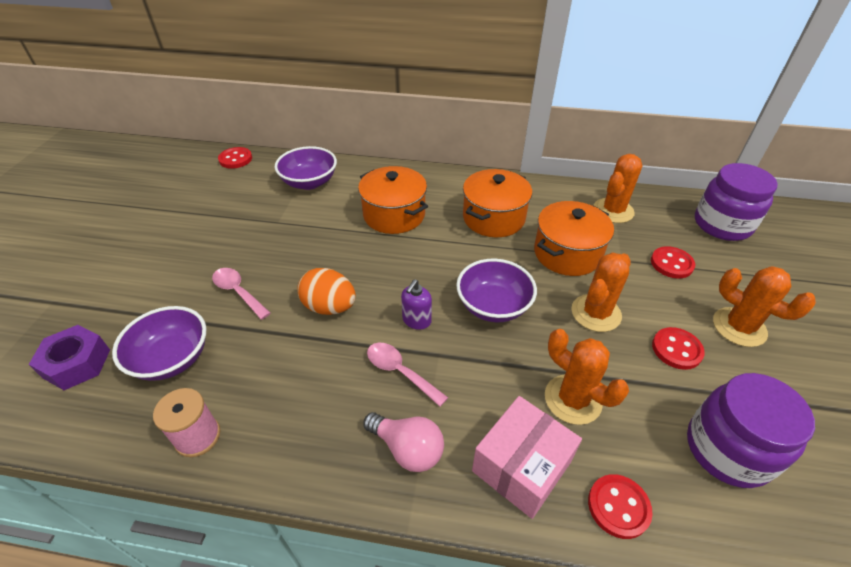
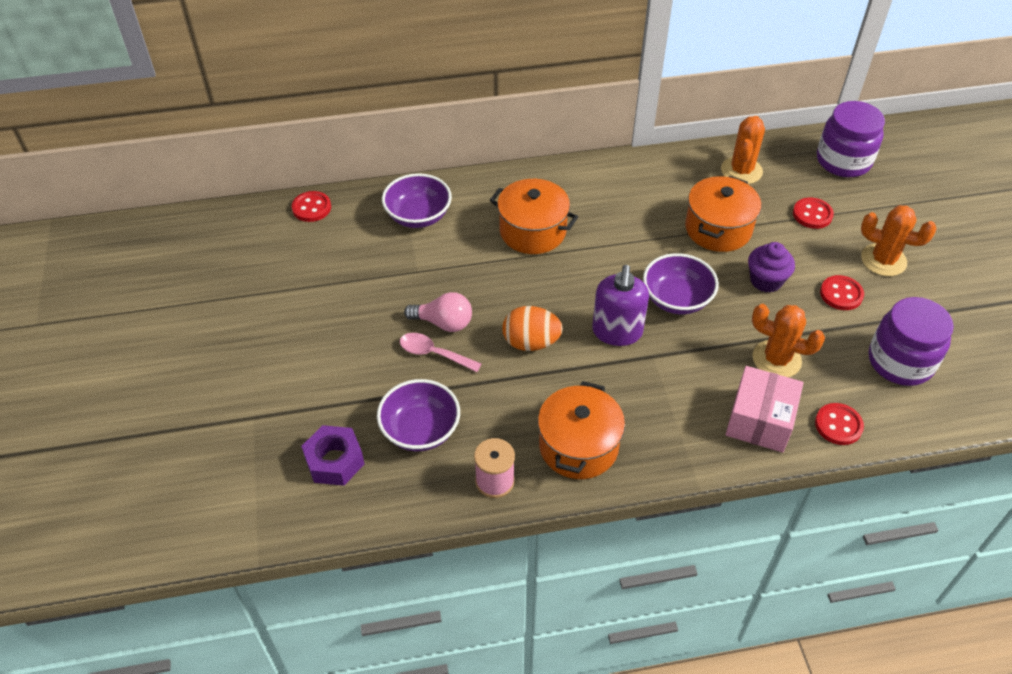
camera: 20 degrees left, 5 degrees up
pink light bulb [363,412,444,472] -> pink light bulb moved to [404,292,472,332]
pink spoon [367,343,448,407] -> none
purple soap dispenser [401,279,432,330] -> purple soap dispenser [592,265,649,346], size x1.75
orange pot [463,169,532,237] -> orange pot moved to [538,381,625,479]
orange cactus [571,252,631,332] -> purple cupcake [748,242,795,293]

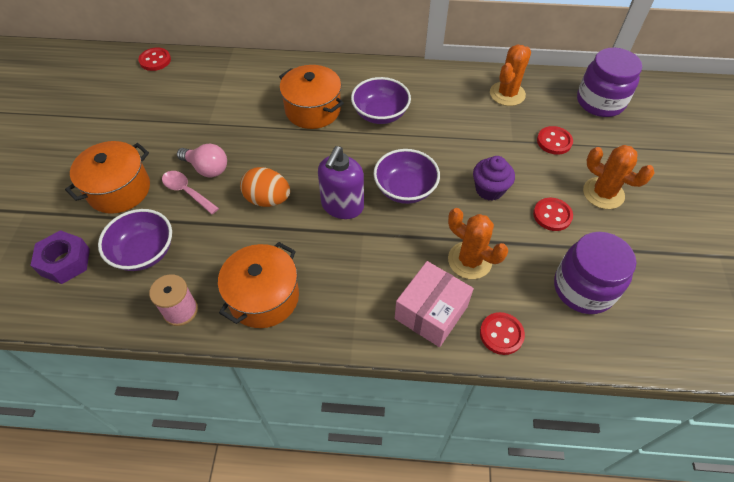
camera: 15 degrees right, 5 degrees up
purple bowl [382,173,452,228] -> purple bowl moved to [351,77,411,124]
orange pot [685,176,762,252] -> orange pot moved to [65,141,150,214]

